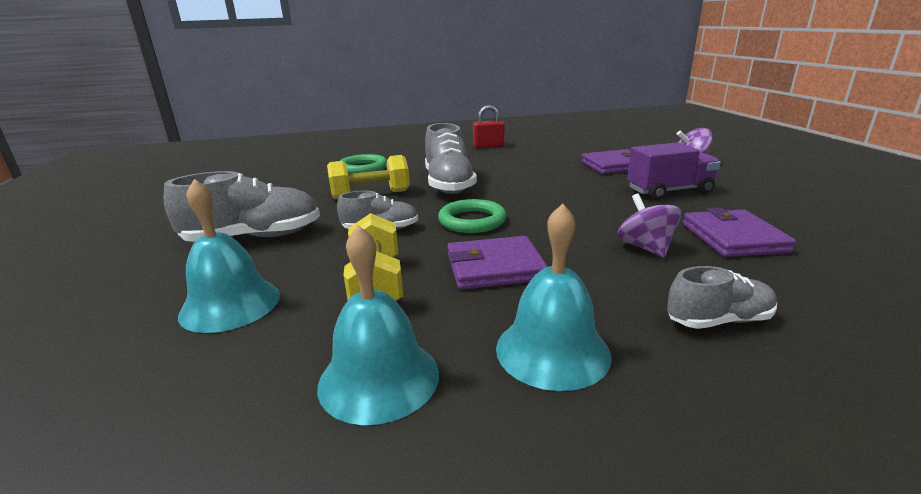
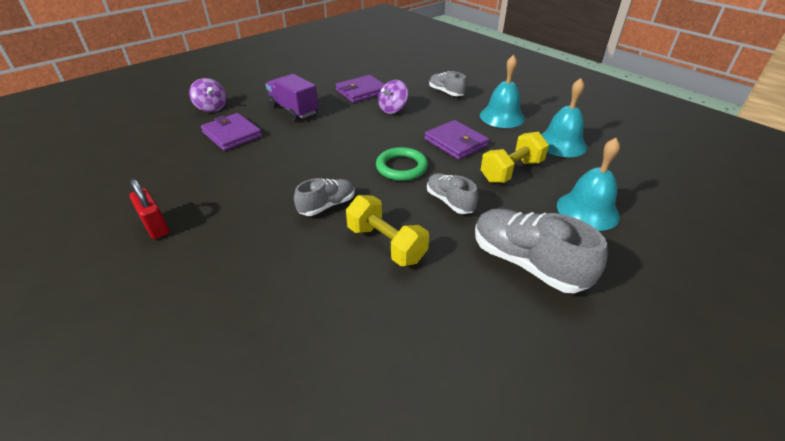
camera: 120 degrees left, 15 degrees up
green ring [340,154,387,174] -> none
grey shoe [425,123,477,194] -> grey shoe [294,178,355,216], size x0.59

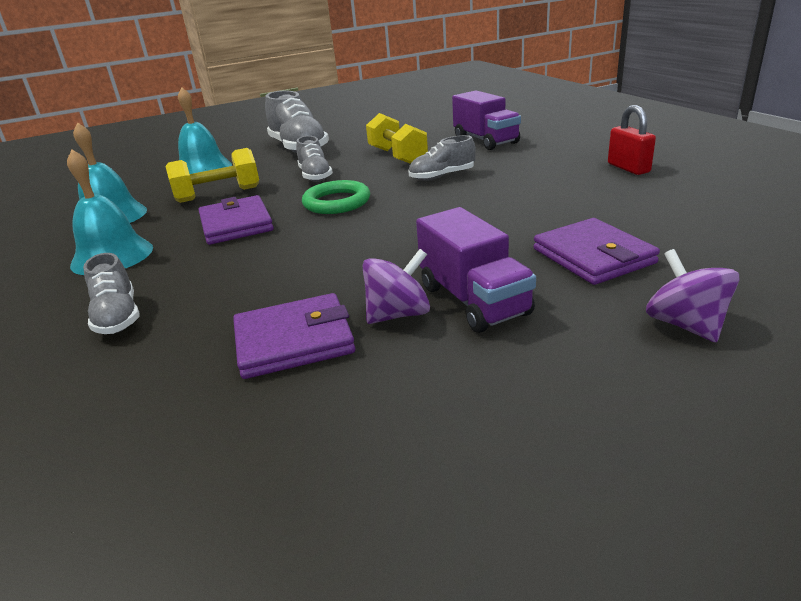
camera: 160 degrees left, 10 degrees down
purple spinning top [378,80,408,114] -> purple spinning top moved to [362,249,430,324]
none -> purple truck [452,90,521,150]

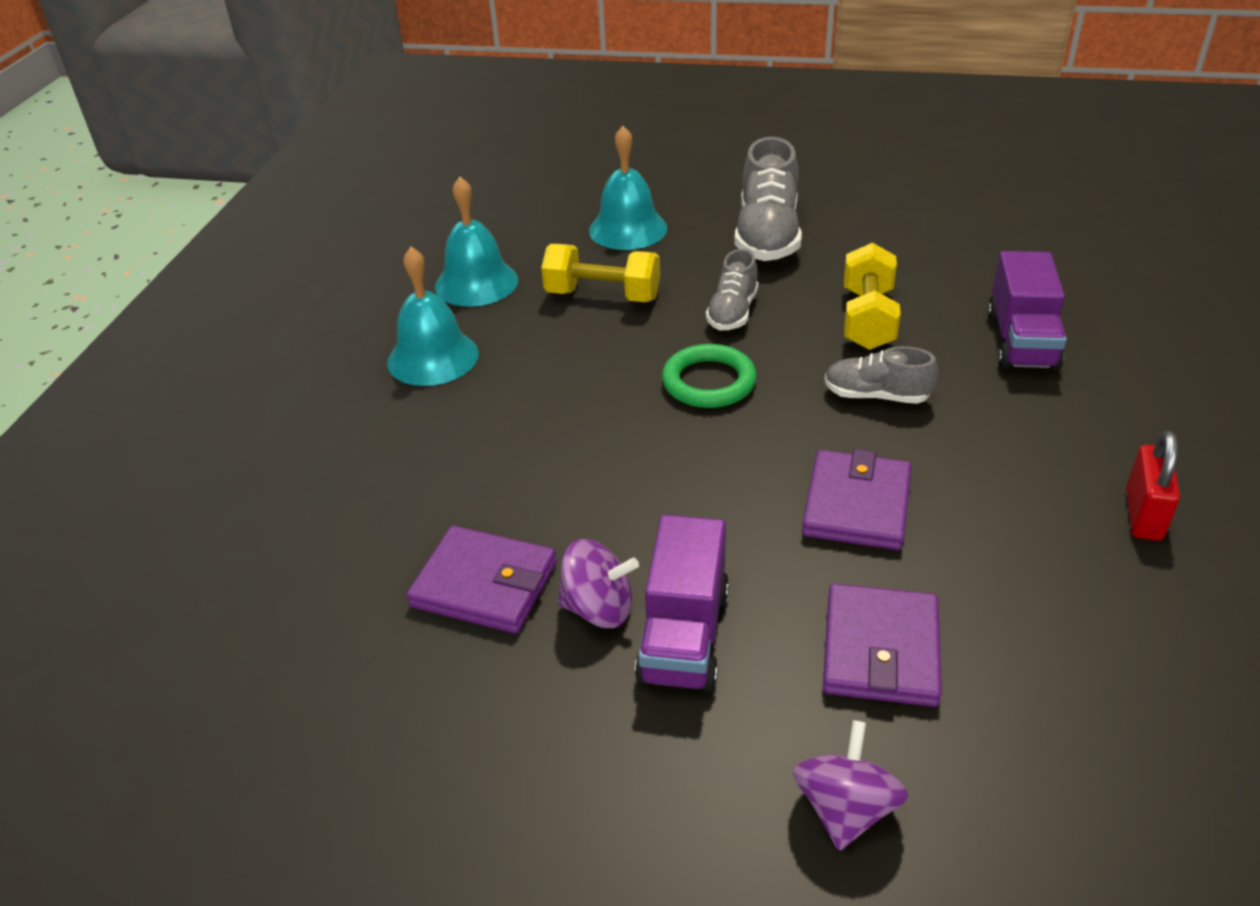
camera: 35 degrees right, 10 degrees up
grey shoe [83,253,139,334] -> none
purple wallet [199,195,274,245] -> purple wallet moved to [802,449,911,550]

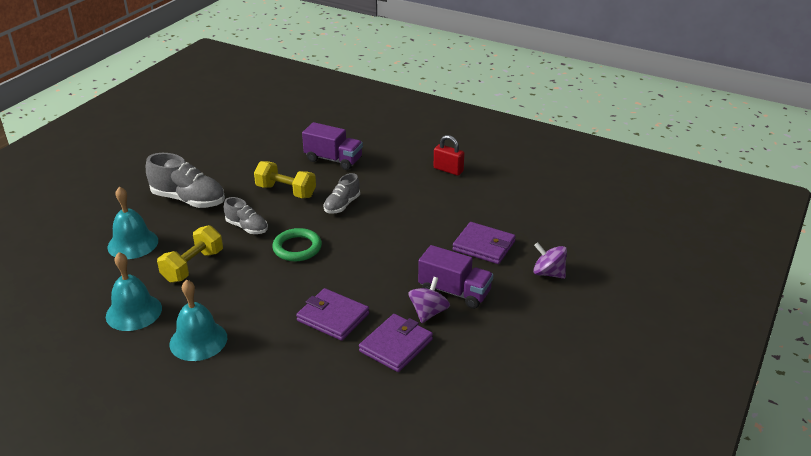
camera: 75 degrees left, 5 degrees down
purple wallet [802,449,911,550] -> purple wallet moved to [296,288,369,341]

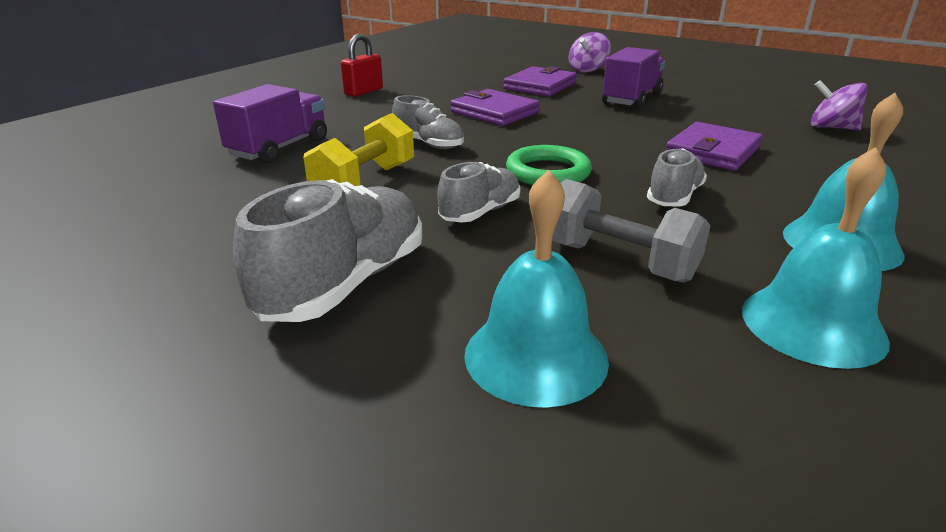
camera: 85 degrees left, 5 degrees down
yellow dumbbell [157,225,223,283] -> grey dumbbell [552,179,710,283]
purple wallet [359,314,433,372] -> purple wallet moved to [450,89,540,126]
purple spinning top [408,277,450,323] -> purple spinning top moved to [811,80,868,130]
none -> grey shoe [647,148,707,207]

